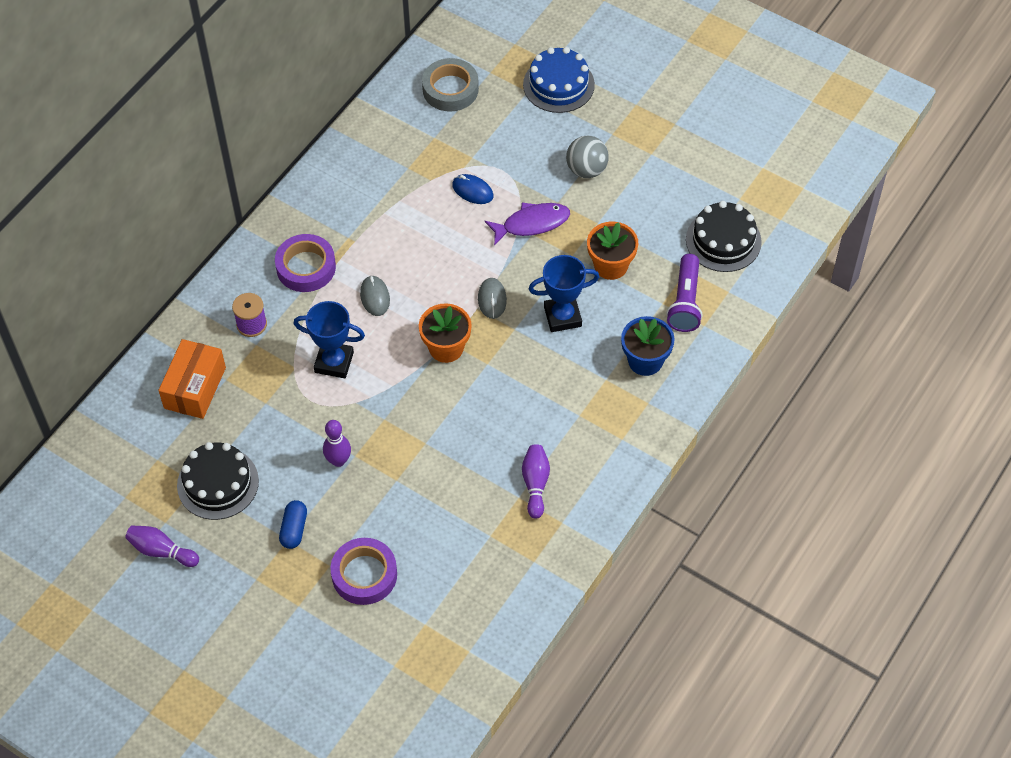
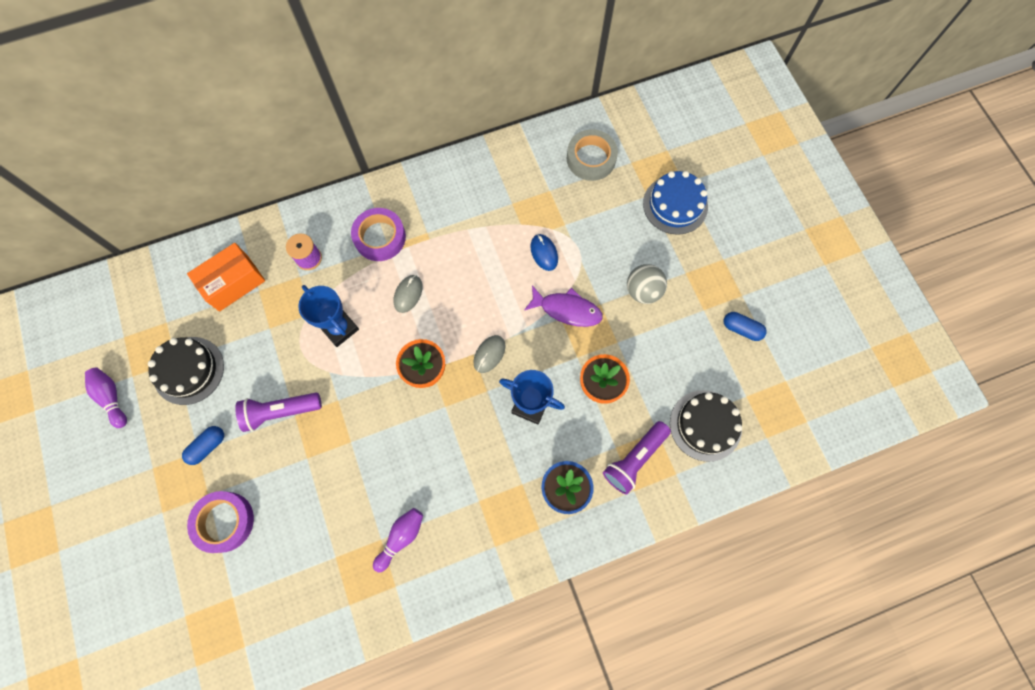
camera: 35 degrees right, 15 degrees up
purple bowling pin [323,420,351,467] -> purple flashlight [235,392,322,432]
none -> blue capsule [724,312,767,341]

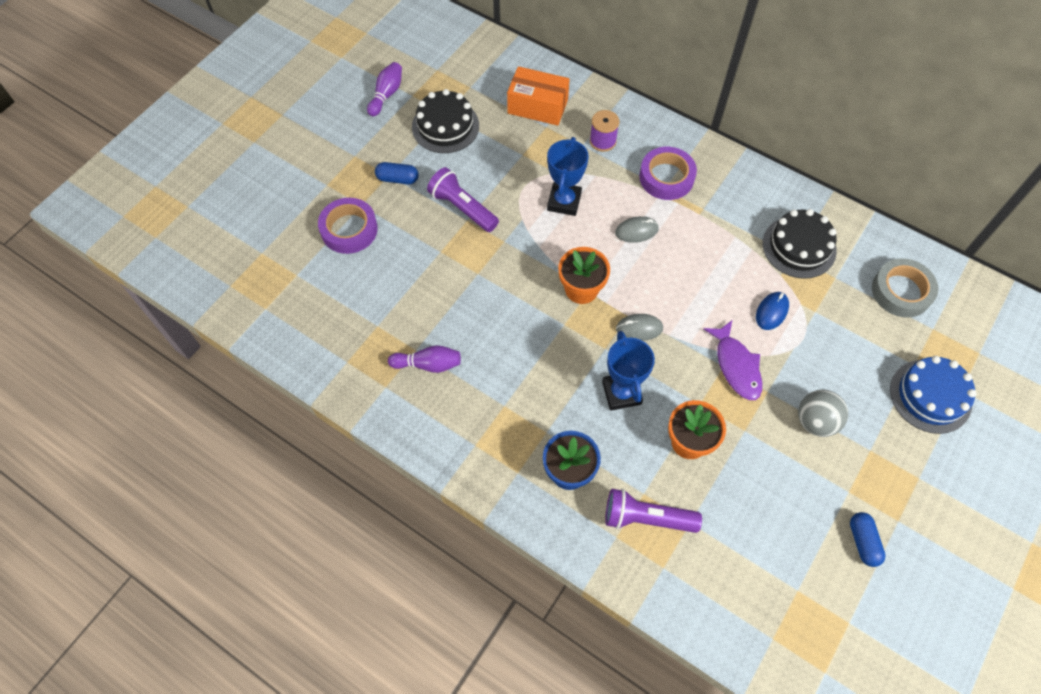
camera: 55 degrees right, 10 degrees down
black cake [670,390,742,462] -> black cake moved to [763,209,837,279]

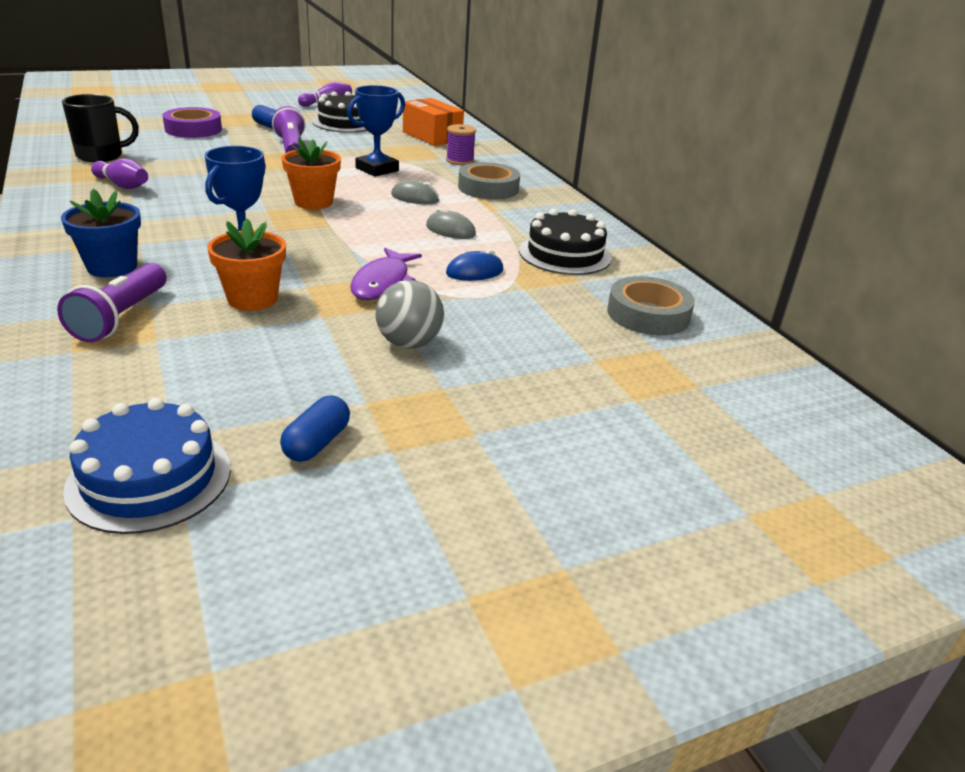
camera: 30 degrees right, 30 degrees down
purple flashlight [605,489,702,533] -> purple flashlight turned 120 degrees counterclockwise [57,263,166,342]
grey mouse [616,314,663,341] -> grey mouse moved to [426,208,476,239]
purple tape [639,147,697,200] -> grey tape [458,162,520,199]
blue cake [890,356,977,434] -> blue cake moved to [63,398,231,534]
none -> black mug [62,94,139,162]

